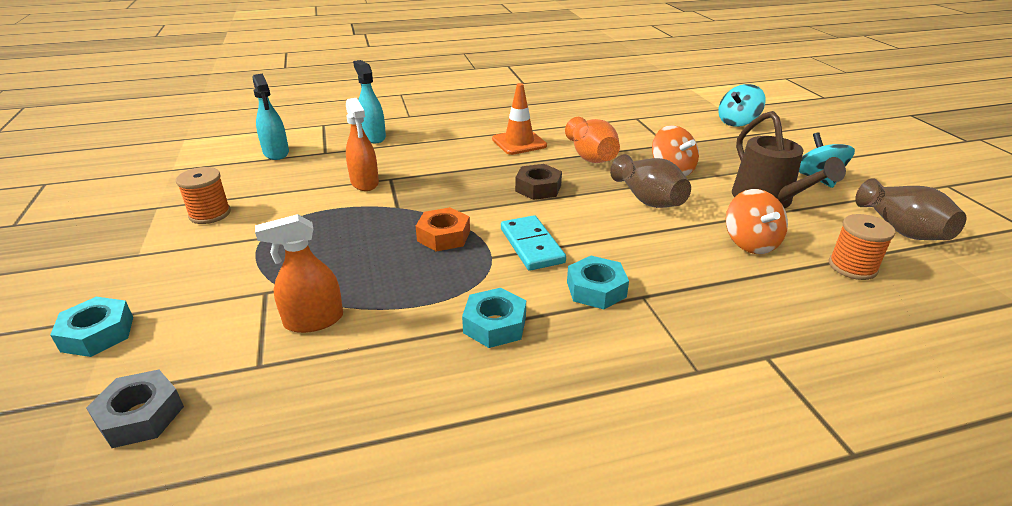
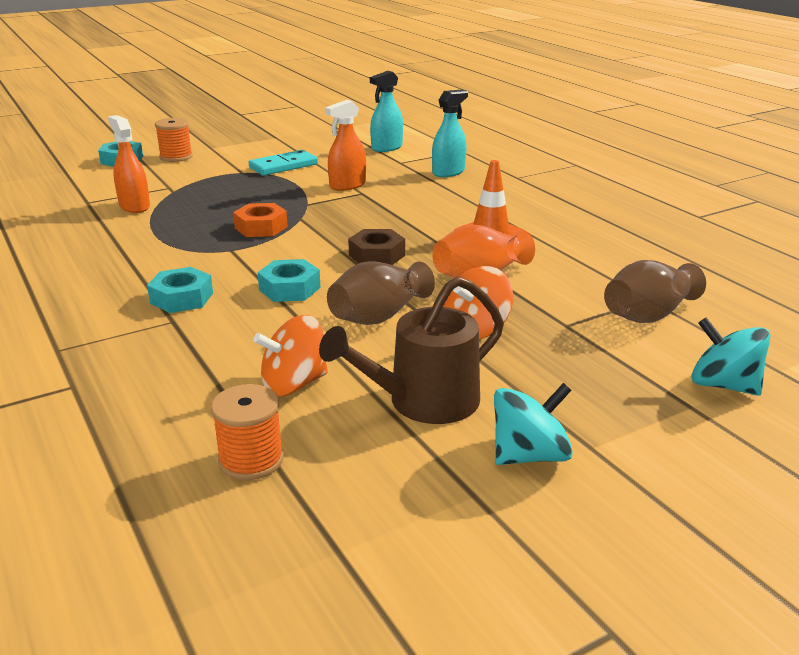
camera: 75 degrees right, 5 degrees down
grey nut [86,370,184,448] -> none
orange spool [176,167,231,224] -> orange spool moved to [155,118,193,162]
turquoise nut [462,288,526,348] -> turquoise nut moved to [258,259,321,302]
turquoise domino [501,215,566,271] -> turquoise domino moved to [249,150,318,176]
brown vase [855,178,966,240] -> brown vase moved to [604,260,706,323]

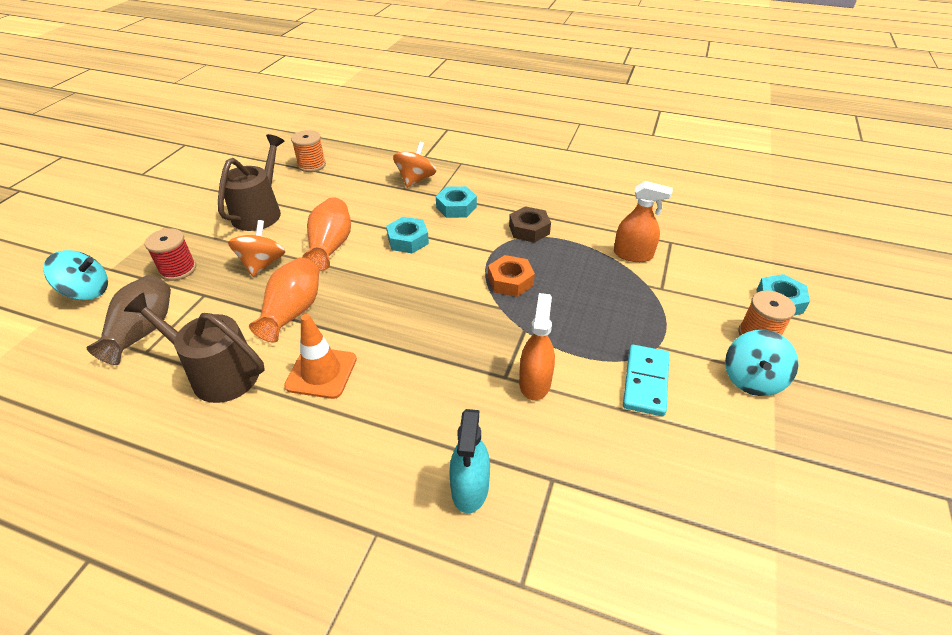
camera: 140 degrees right, 15 degrees up
orange spinning top [253,315,328,396] -> orange spinning top moved to [393,142,436,188]
brown vase [327,261,435,325] -> orange vase [302,197,351,271]
brown nut [348,229,405,265] -> brown nut moved to [509,206,551,243]
turquoise spray bottle [370,71,403,152] -> none
turquoise spinning top [494,383,573,465] -> turquoise spinning top moved to [725,330,799,396]
none -> brown watering can [124,293,264,403]
none -> red spool [145,228,196,281]

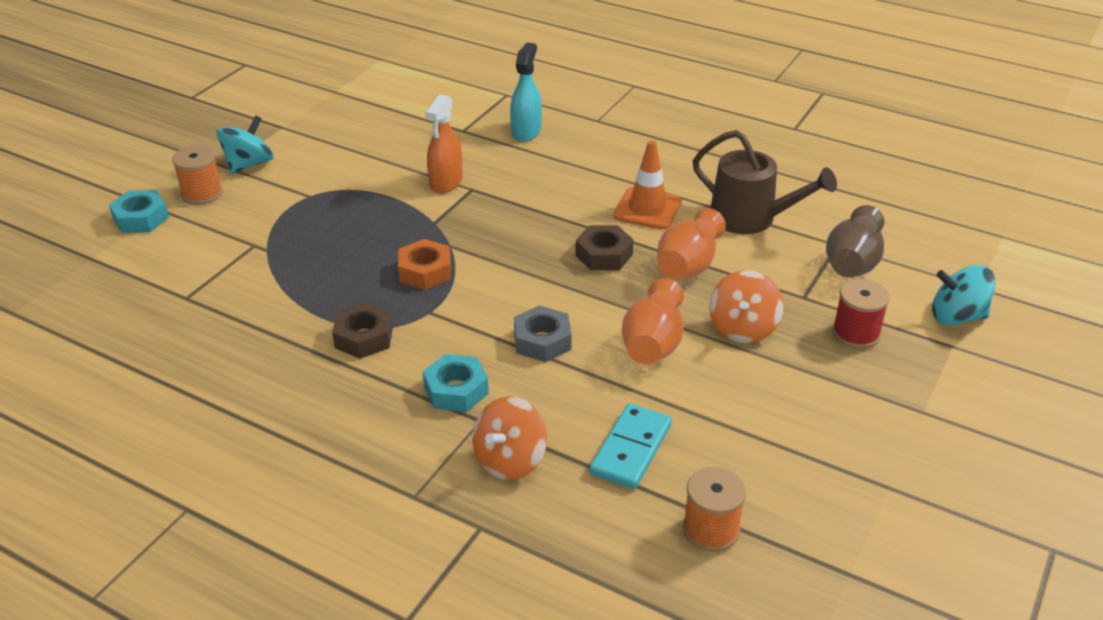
camera: 170 degrees left, 5 degrees down
brown watering can [218,134,284,231] -> none
turquoise nut [386,217,429,254] -> grey nut [514,305,572,362]
orange spray bottle [614,181,673,262] -> none
turquoise domino [623,345,669,416] -> turquoise domino moved to [589,403,672,489]
none -> brown nut [575,225,634,270]

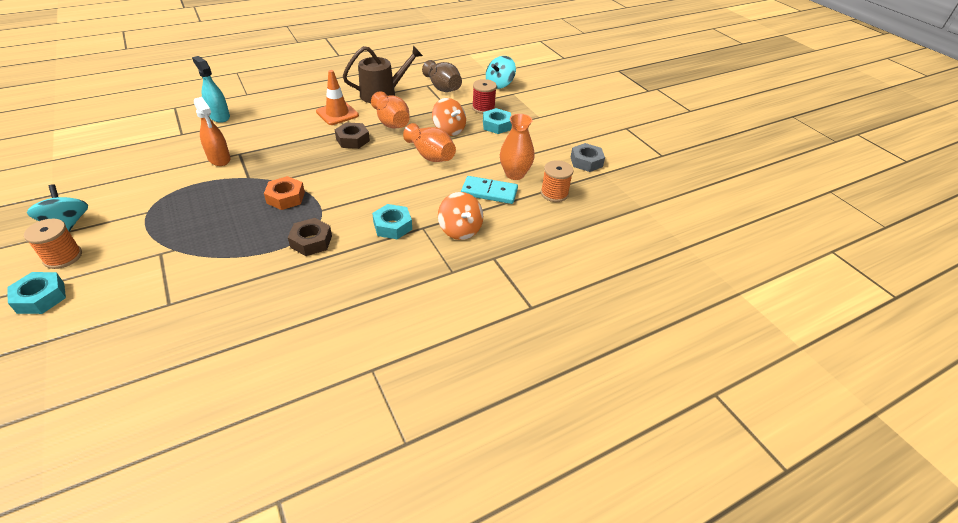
camera: 60 degrees left, 5 degrees up
grey nut [514,305,572,362] -> grey nut moved to [571,143,605,172]
turquoise domino [589,403,672,489] -> turquoise domino turned 45 degrees counterclockwise [461,176,518,204]
none -> turquoise nut [483,108,512,134]
none -> orange vase [500,114,535,180]

